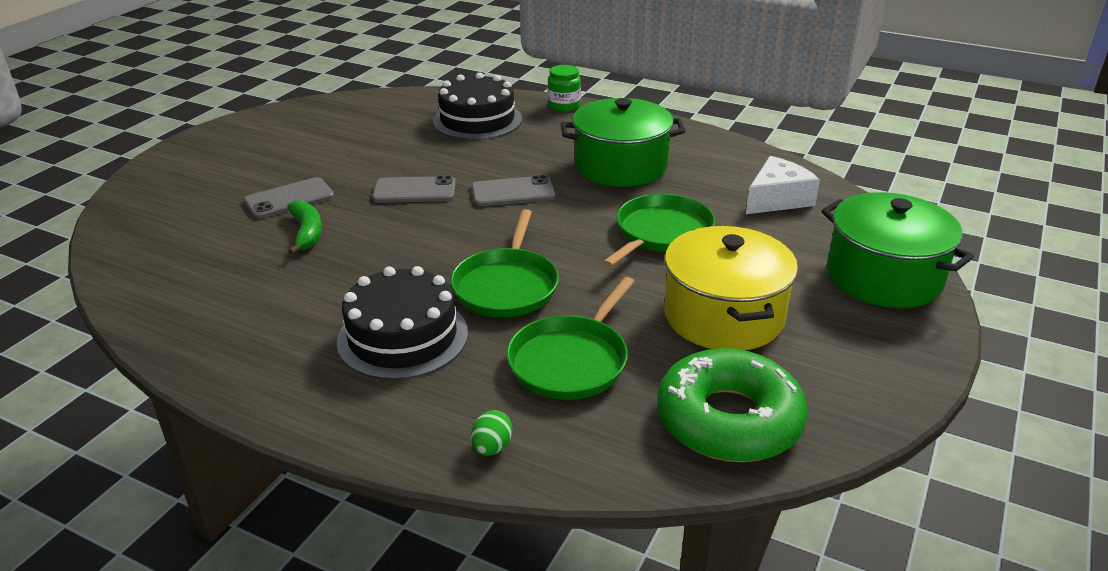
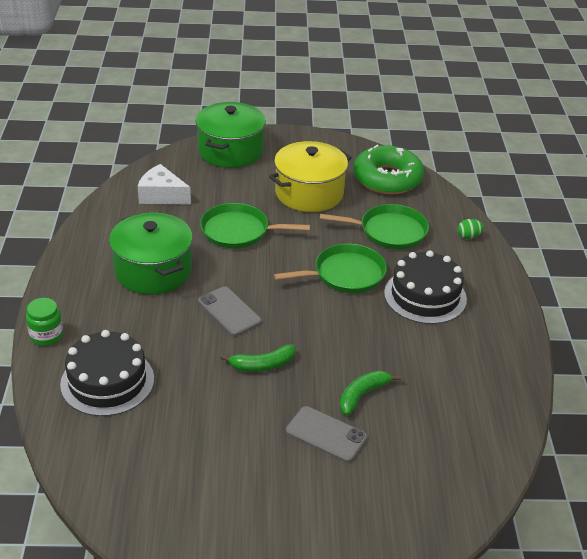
camera: 120 degrees left, 5 degrees up
grey phone [372,176,456,203] -> green banana [220,344,296,372]

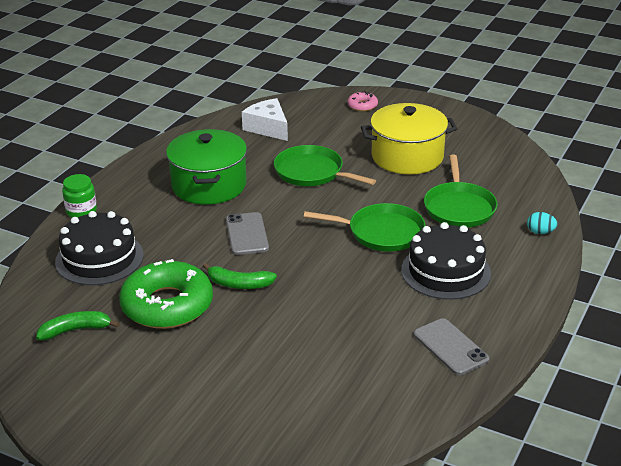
camera: 30 degrees right, 5 degrees down
green pot [195,102,266,168] -> pink donut [348,91,378,111]
grey phone [286,406,367,462] -> grey phone moved to [414,318,489,375]
green pan [320,204,429,249] -> green pan turned 60 degrees clockwise [424,154,498,228]
green banana [340,371,401,416] -> green banana moved to [36,311,120,340]
green donut [353,145,424,194] -> green donut moved to [119,259,213,329]
green egg [457,219,484,239] -> turquoise egg [527,212,557,234]

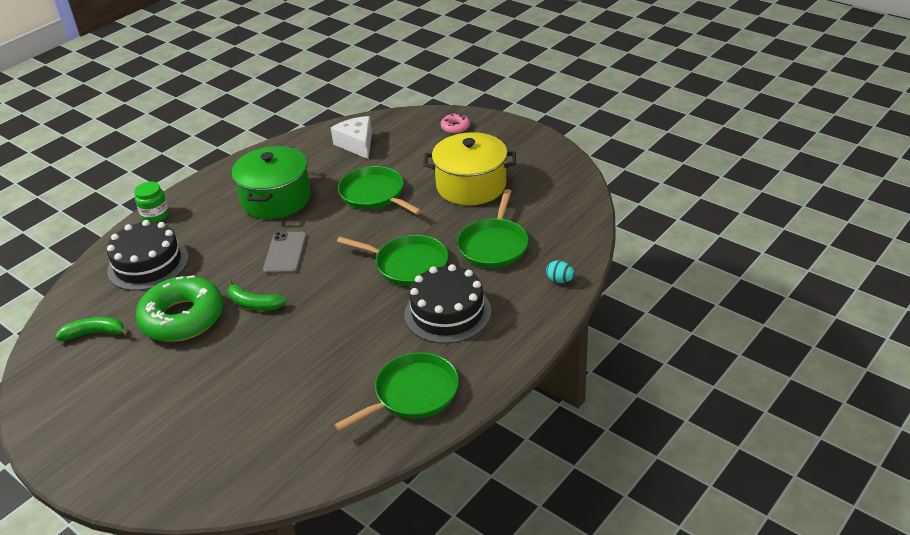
camera: 15 degrees right, 5 degrees up
grey phone [414,318,489,375] -> green pan [335,352,459,431]

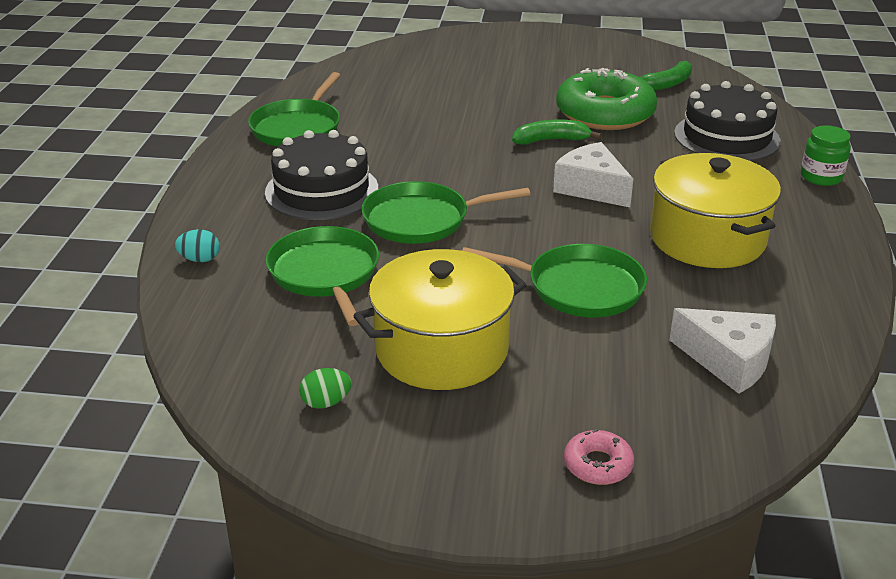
camera: 145 degrees right, 5 degrees down
green pot [232,146,311,219] -> yellow pot [650,153,781,268]
grey phone [263,232,307,274] -> white cheese [553,142,633,207]
none -> green egg [299,368,352,409]

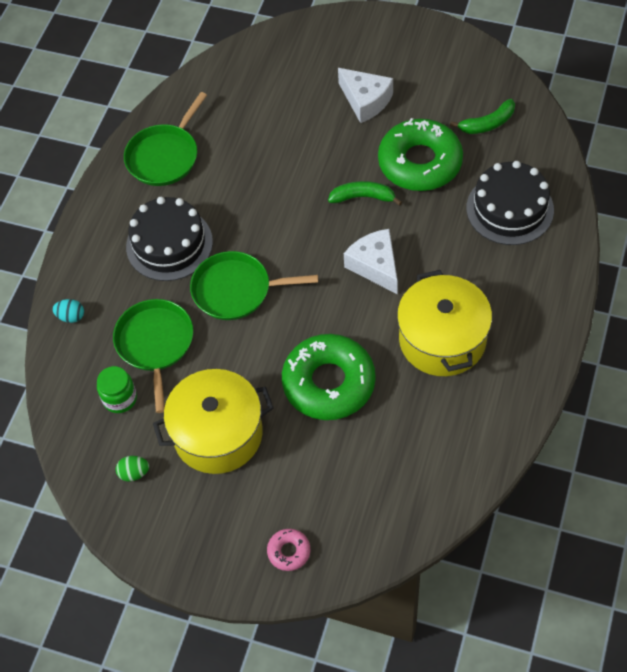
camera: 15 degrees right, 25 degrees up
green pan [462,244,647,317] -> green donut [282,334,376,420]
white cheese [669,308,776,394] -> white cheese moved to [338,68,393,123]
green jar [801,125,851,186] -> green jar moved to [97,366,137,413]

